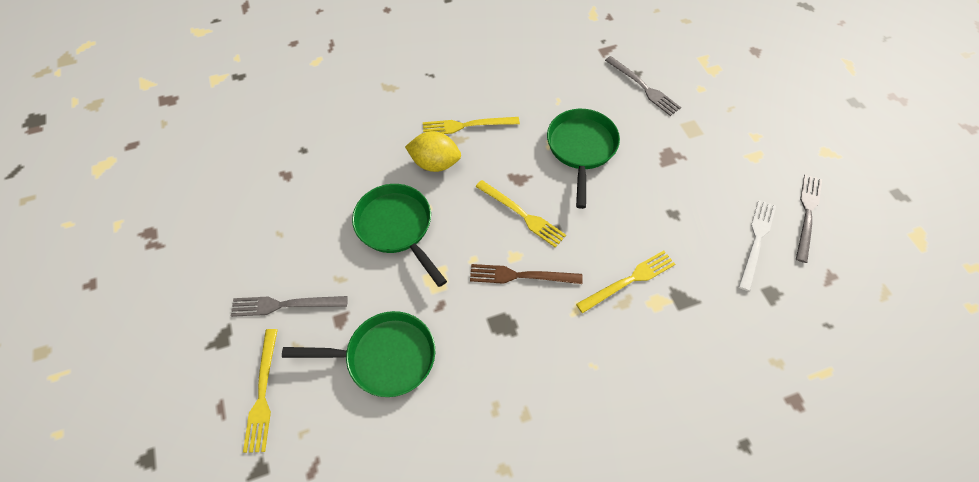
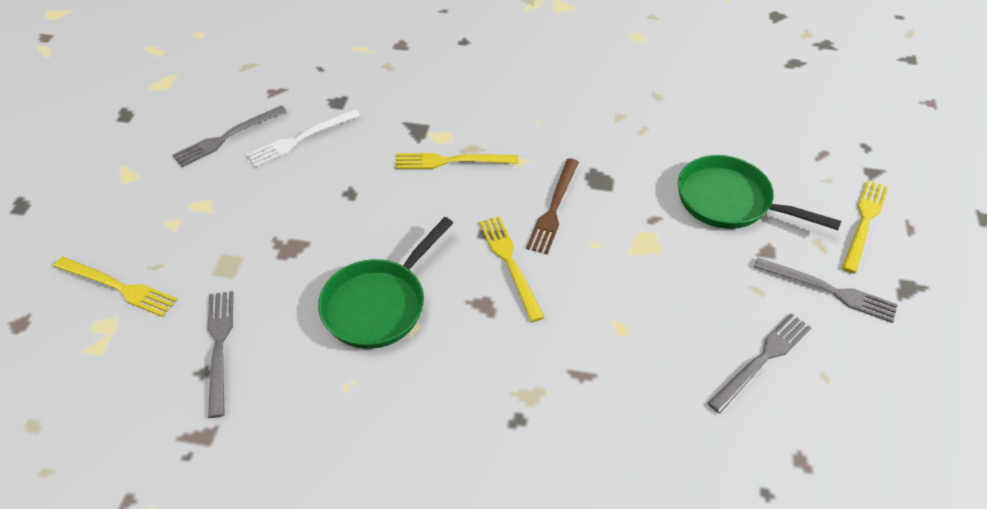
camera: 150 degrees left, 10 degrees down
green pan [352,184,447,287] -> none
yellow lemon [405,131,461,172] -> none
yellow fork [423,117,520,134] -> yellow fork moved to [54,257,178,317]
brown fork [470,264,583,284] -> brown fork turned 75 degrees clockwise [526,158,579,255]
none -> grey fork [707,313,811,413]

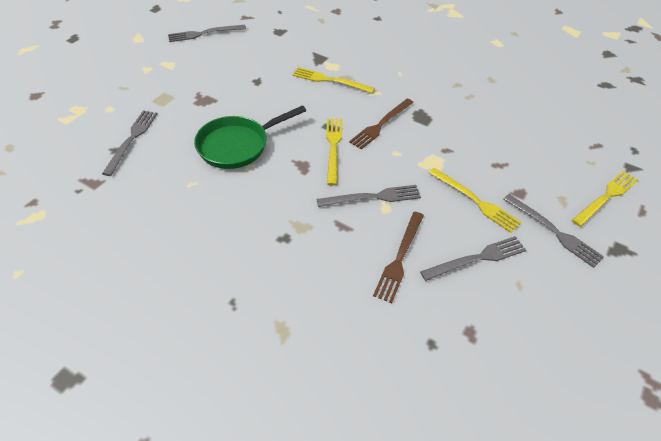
camera: 20 degrees right, 0 degrees up
yellow fork [54,257,178,317] -> yellow fork moved to [429,168,521,233]
white fork [246,109,361,168] -> none
green pan [678,155,841,230] -> none
none -> grey fork [317,185,421,207]
none -> brown fork [373,212,424,303]

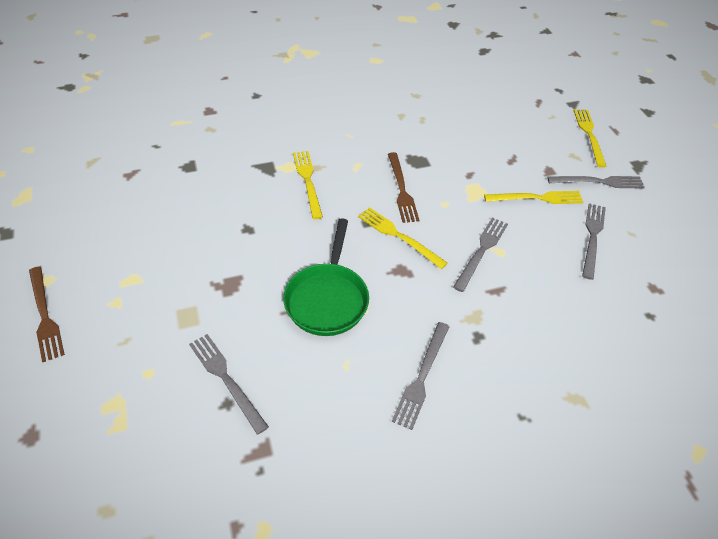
camera: 50 degrees left, 0 degrees up
grey fork [168,25,246,42] -> grey fork moved to [392,322,450,430]
yellow fork [293,67,375,93] -> yellow fork turned 105 degrees clockwise [293,151,323,219]
brown fork [373,212,424,303] -> brown fork moved to [29,266,65,362]

